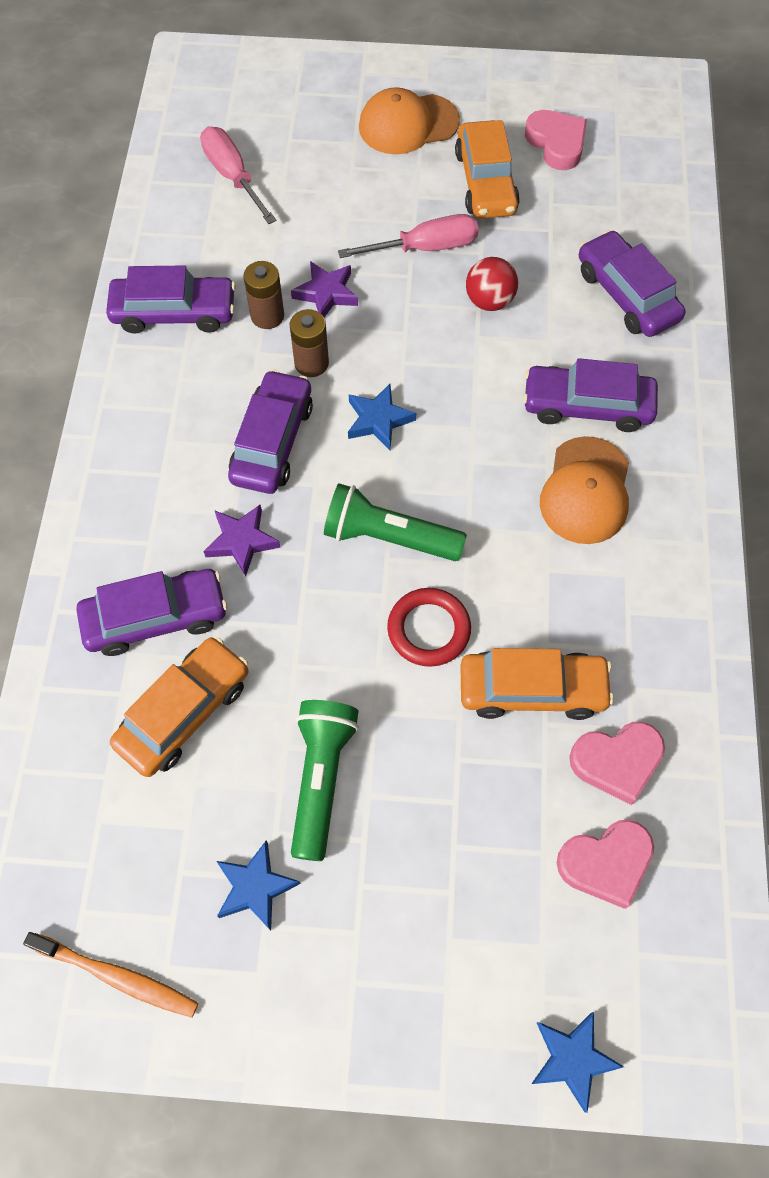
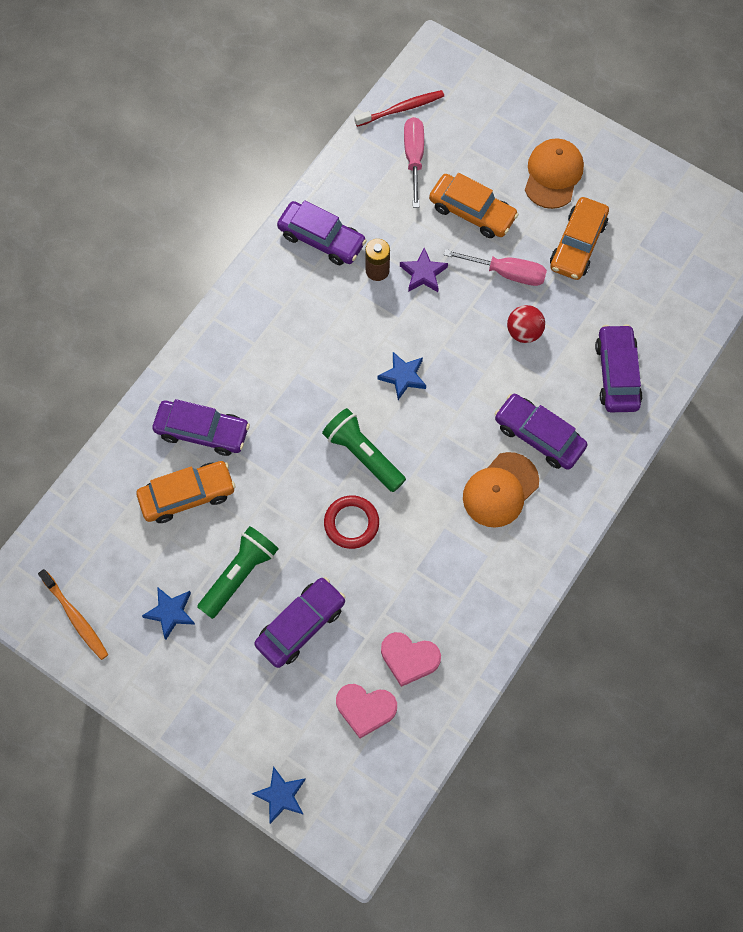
camera: 30 degrees right, 5 degrees up
purple star [203,505,280,577] -> none
purple car [228,369,313,494] -> purple car moved to [254,577,346,668]
brown battery [289,309,329,377] -> none
orange cap [359,87,460,154] -> orange cap turned 90 degrees clockwise [525,138,584,209]
orange car [460,648,614,720] -> orange car moved to [429,173,519,238]
pink heart [525,110,587,170] -> none
none -> red toothbrush [354,90,444,127]

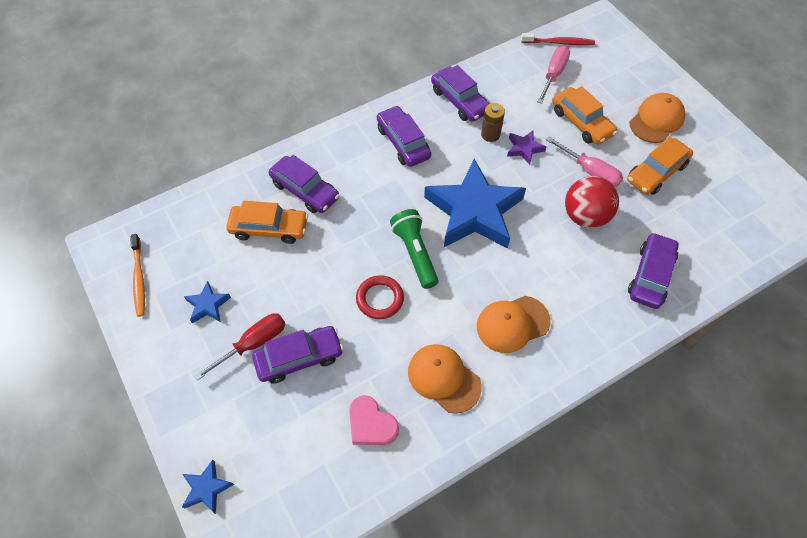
camera: 25 degrees right, 10 degrees down
green flashlight [197,526,279,619] -> none
pink heart [336,684,397,738] -> none
blue star [377,352,426,400] -> blue star [424,159,526,249], size x2.41
purple car [495,394,587,470] -> purple car moved to [377,105,431,167]
red ball [507,305,545,343] -> red ball [565,176,619,228], size x1.59
none -> red screwdriver [194,313,285,380]
none -> orange cap [408,344,482,414]

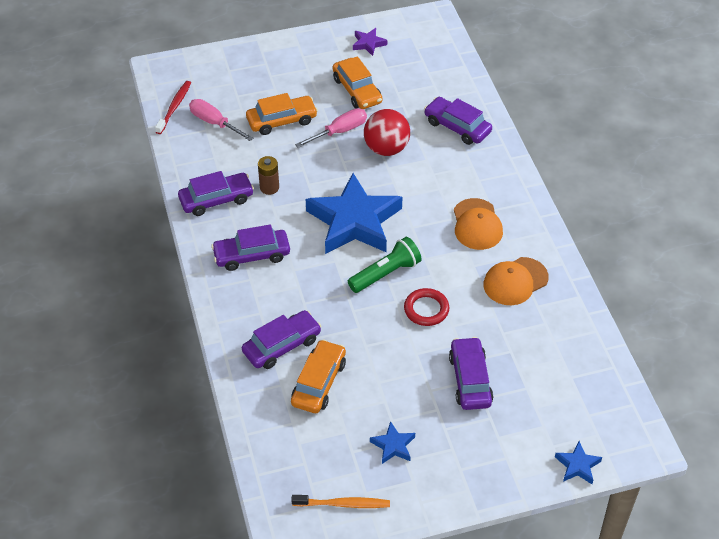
camera: 75 degrees left, 10 degrees down
red screwdriver [194,313,285,380] -> none
pink heart [349,395,399,445] -> none
green flashlight [390,209,438,289] -> green flashlight turned 150 degrees clockwise [348,237,422,293]
purple star [507,131,546,165] -> purple star moved to [353,28,387,56]
orange cap [629,93,685,143] -> none

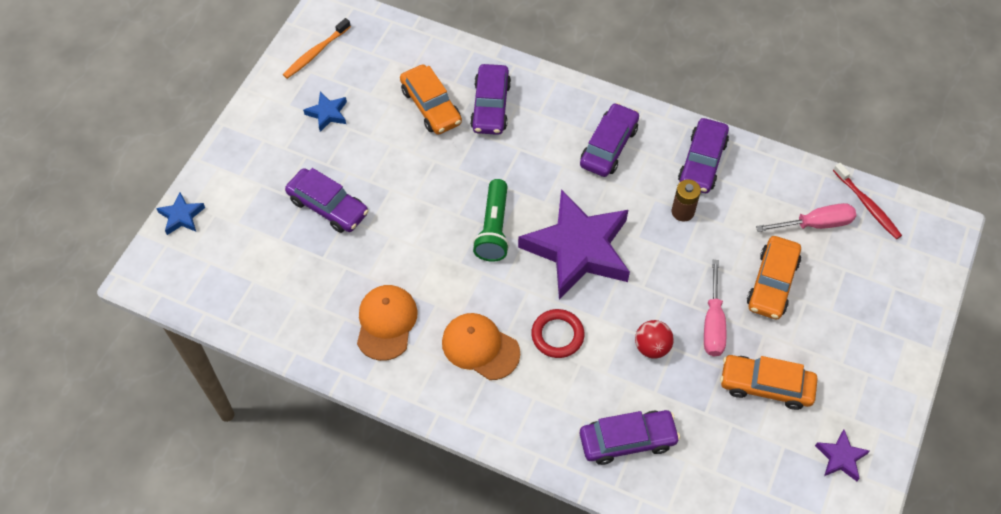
camera: 130 degrees right, 10 degrees up
blue star [306,173,403,254] -> purple star [518,189,630,299]
red ball [364,109,410,156] -> red ball [635,320,674,359], size x0.63
red ring [404,288,449,326] -> red ring moved to [531,309,584,358]

